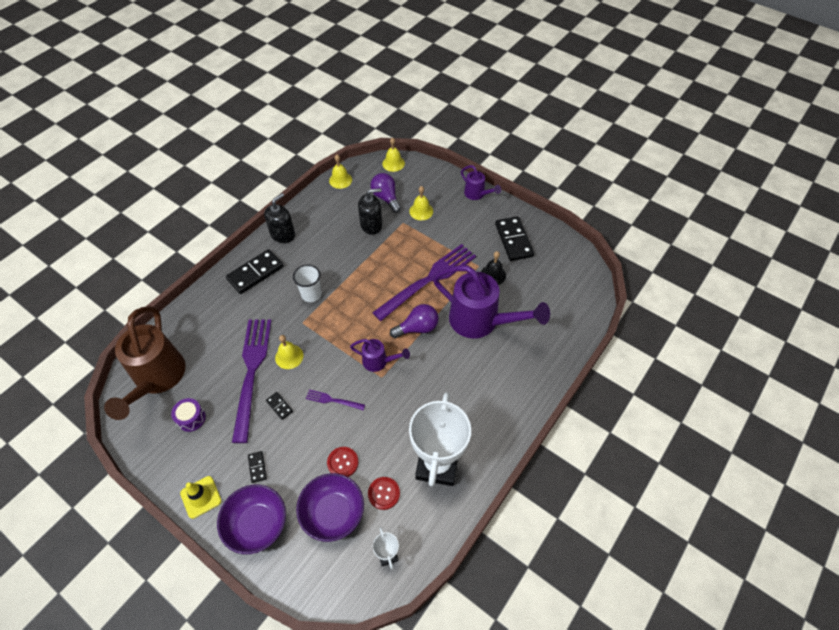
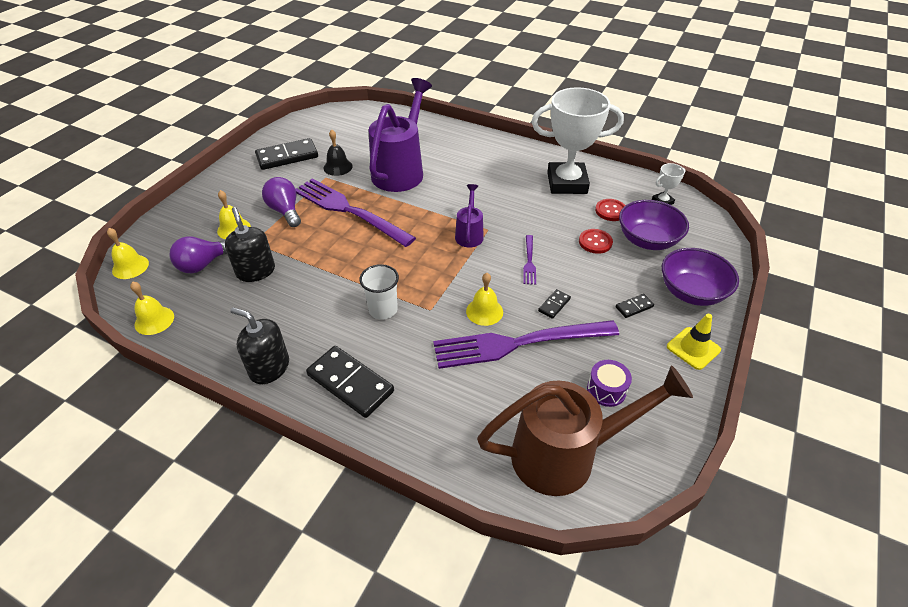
camera: 100 degrees left, 10 degrees down
purple light bulb [390,304,439,338] -> purple light bulb moved to [262,177,301,227]
purple watering can [461,165,501,200] -> none

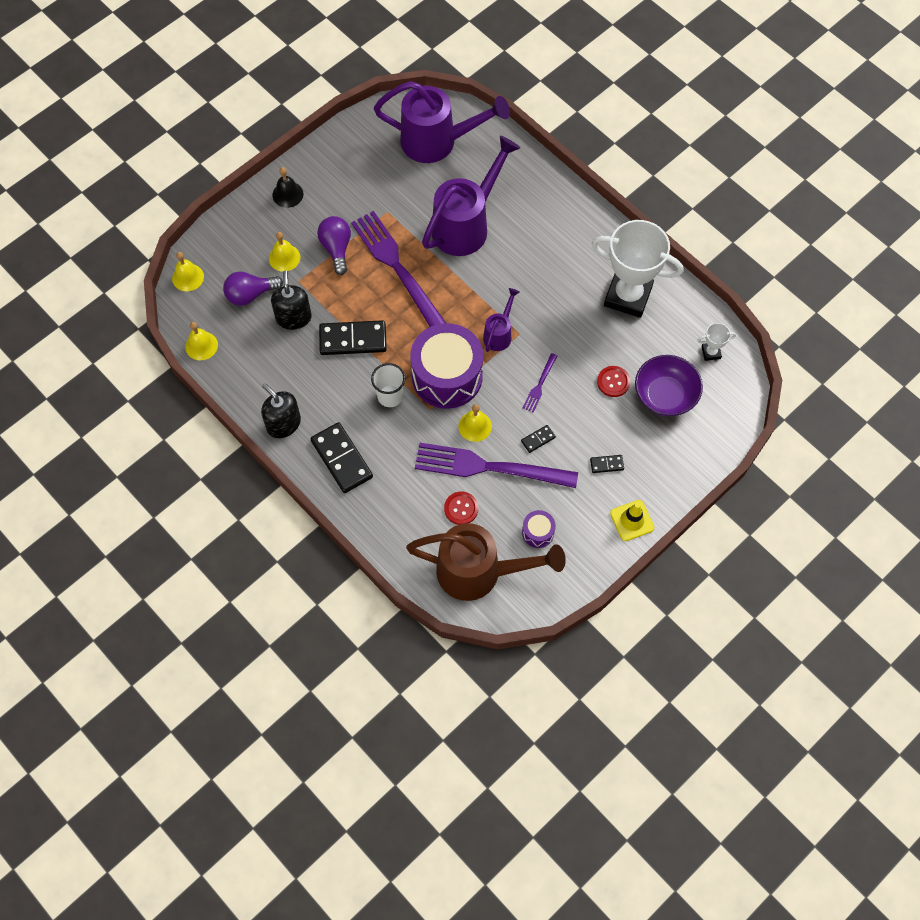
camera: 20 degrees right, 20 degrees up
black domino [255,138,318,170] -> black domino moved to [319,320,387,355]
black bell [324,130,353,176] -> black bell moved to [273,167,303,208]
red button [595,199,626,221] -> red button moved to [444,492,478,525]
purple bowl [662,248,739,306] -> none
none -> purple watering can [374,81,510,163]
none -> purple drum [410,323,483,409]

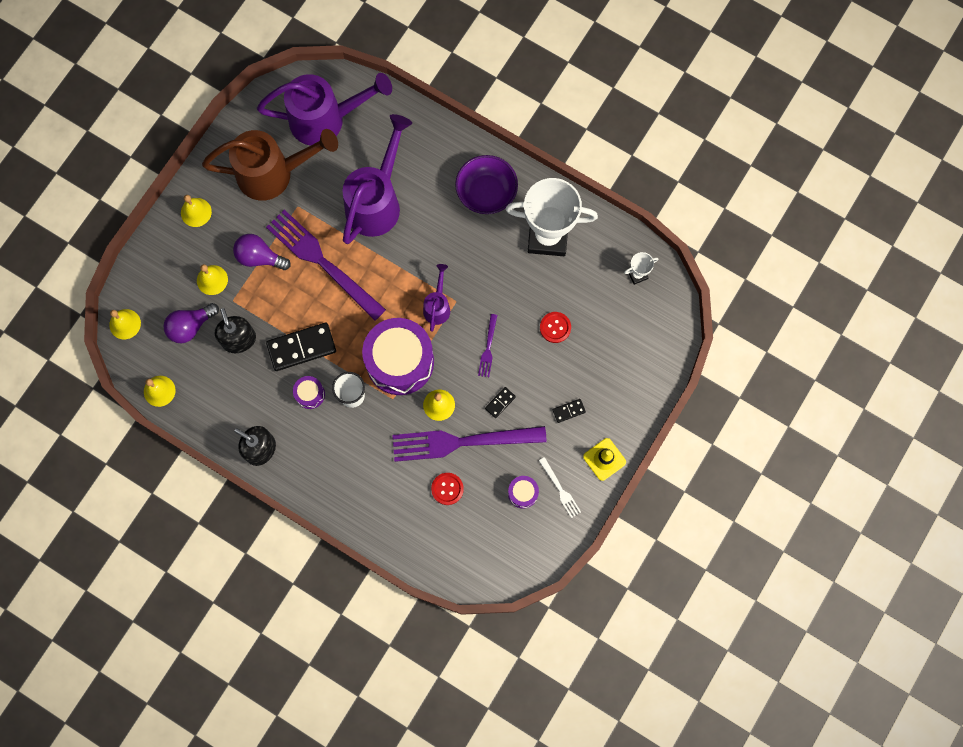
camera: 15 degrees left, 10 degrees up
black bell [273,167,303,208] -> yellow bell [181,195,212,227]
black domino [310,422,373,493] -> none
purple light bulb [317,216,351,275] -> purple light bulb turned 45 degrees counterclockwise [233,234,291,270]
brown watering can [406,523,566,601] -> brown watering can moved to [202,129,338,201]
purple bowl [635,355,703,416] -> purple bowl moved to [455,155,518,214]
none -> purple drum [293,376,325,409]
none -> white fork [539,457,581,518]

